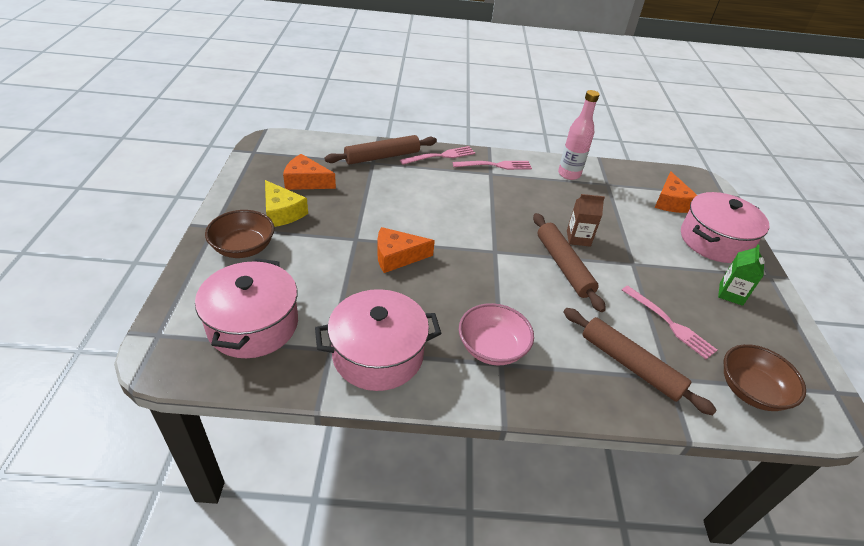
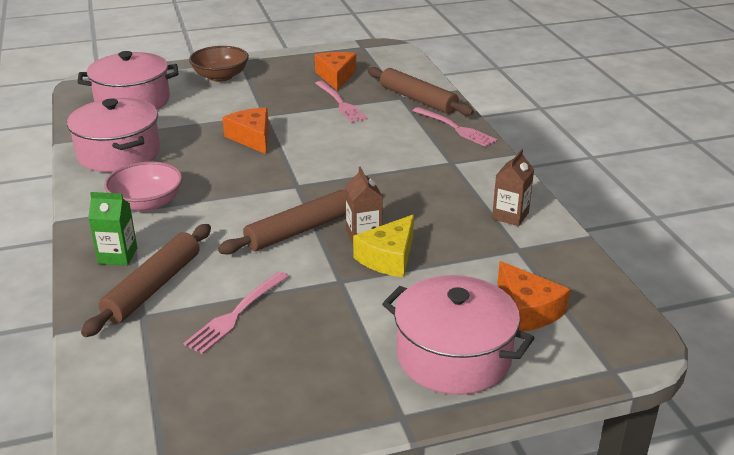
camera: 75 degrees right, 10 degrees down
yellow cheese [265,180,308,227] -> yellow cheese moved to [353,215,414,277]
pink fork [453,161,532,170] -> pink fork moved to [315,81,368,123]
pink bottle [558,90,600,180] -> brown carton [492,149,534,226]
orange cheese [654,171,697,213] -> orange cheese turned 105 degrees counterclockwise [497,261,570,332]
green carton [718,244,765,306] -> green carton moved to [88,192,137,266]
brown bowl [724,344,806,411] -> none

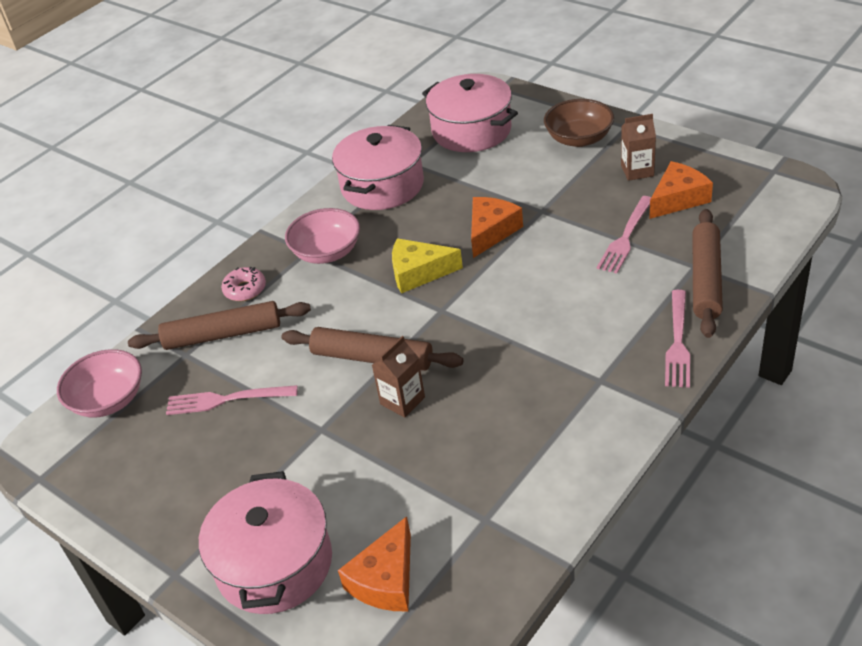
camera: 60 degrees right, 10 degrees up
green carton [88,192,137,266] -> pink donut [221,267,266,301]
yellow cheese [353,215,414,277] -> yellow cheese moved to [392,238,463,294]
brown carton [492,149,534,226] -> brown carton moved to [621,114,656,181]
none -> pink bowl [57,349,142,418]

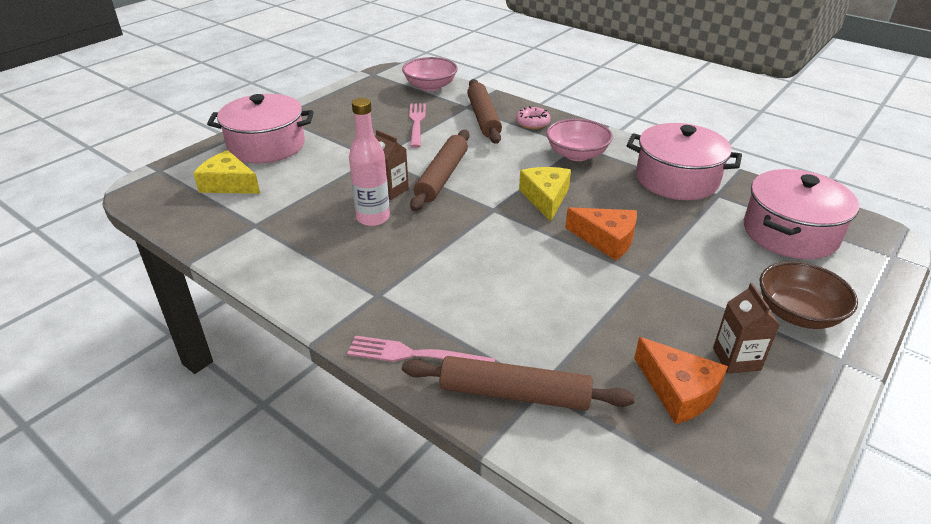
camera: 85 degrees right, 5 degrees down
orange cheese [338,516,411,612] -> yellow cheese [193,150,260,194]
pink fork [597,196,651,274] -> none
none -> pink bottle [349,98,390,226]

